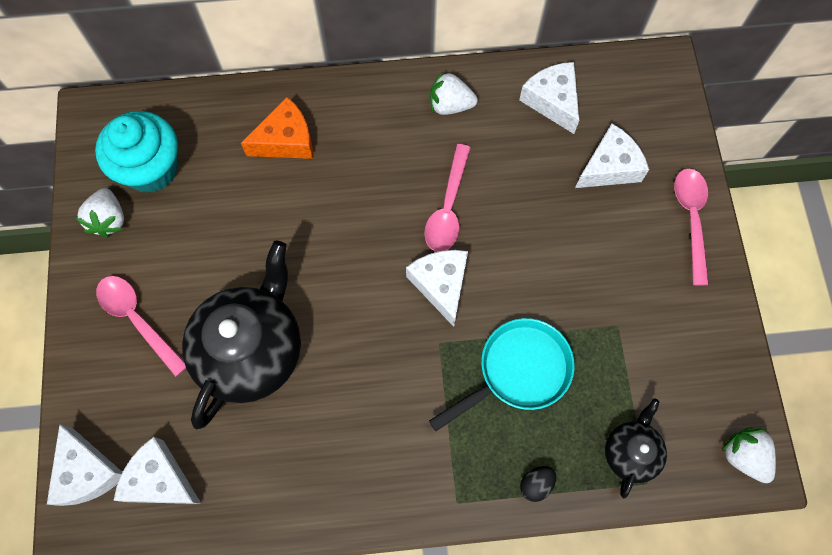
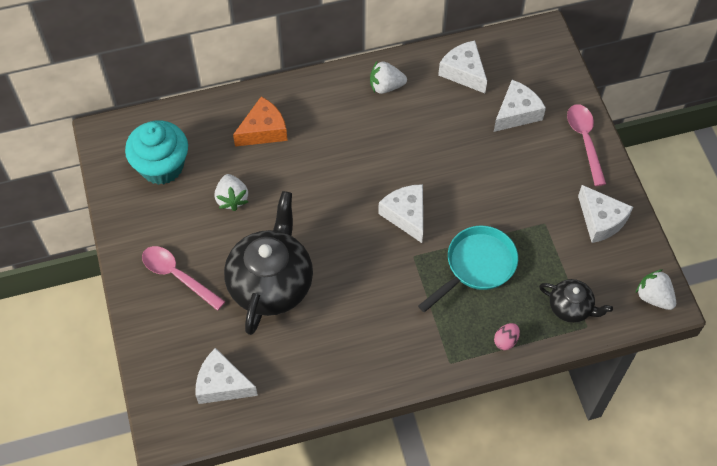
camera: 10 degrees left, 10 degrees down
white cheese [47,424,122,506] -> white cheese moved to [578,185,633,243]
white strawberry [76,188,124,237] -> white strawberry moved to [215,174,248,211]
pink spoon [424,144,471,252] -> none
black egg [520,466,556,502] -> pink egg [494,323,520,350]
black teapot [605,398,667,498] -> black teapot turned 105 degrees clockwise [539,279,613,323]

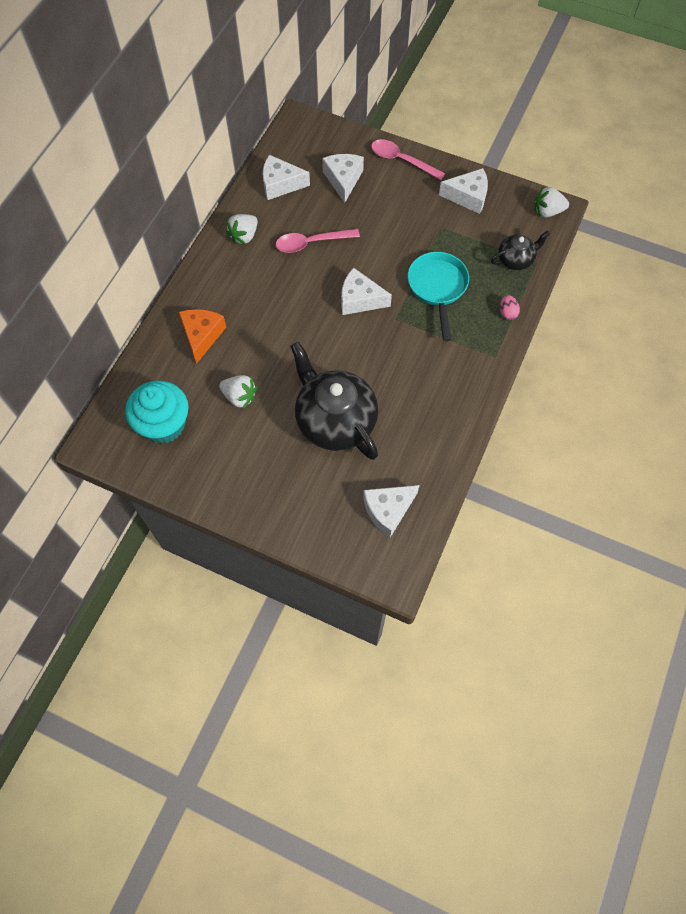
camera: 50 degrees left, 5 degrees up
pink spoon [142,246,226,311] -> pink spoon moved to [276,229,360,253]

